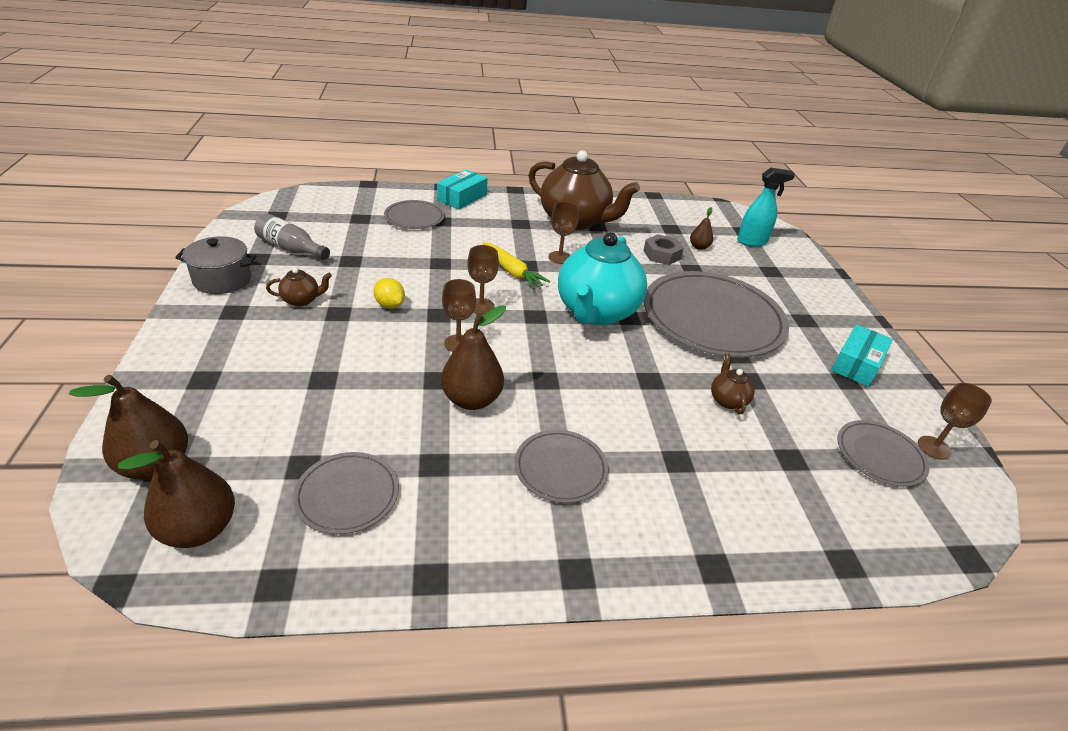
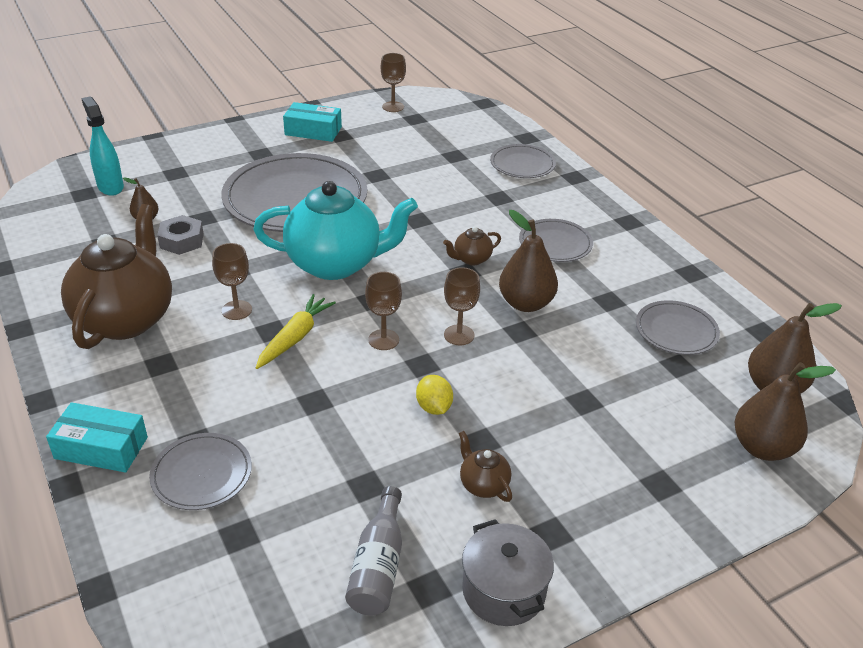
camera: 110 degrees left, 0 degrees up
yellow lemon [373,278,405,308] -> yellow lemon turned 45 degrees counterclockwise [416,375,453,415]
brown teapot [711,353,754,414] -> brown teapot moved to [443,226,501,265]
grey plate [837,420,930,487] -> grey plate moved to [490,144,556,178]

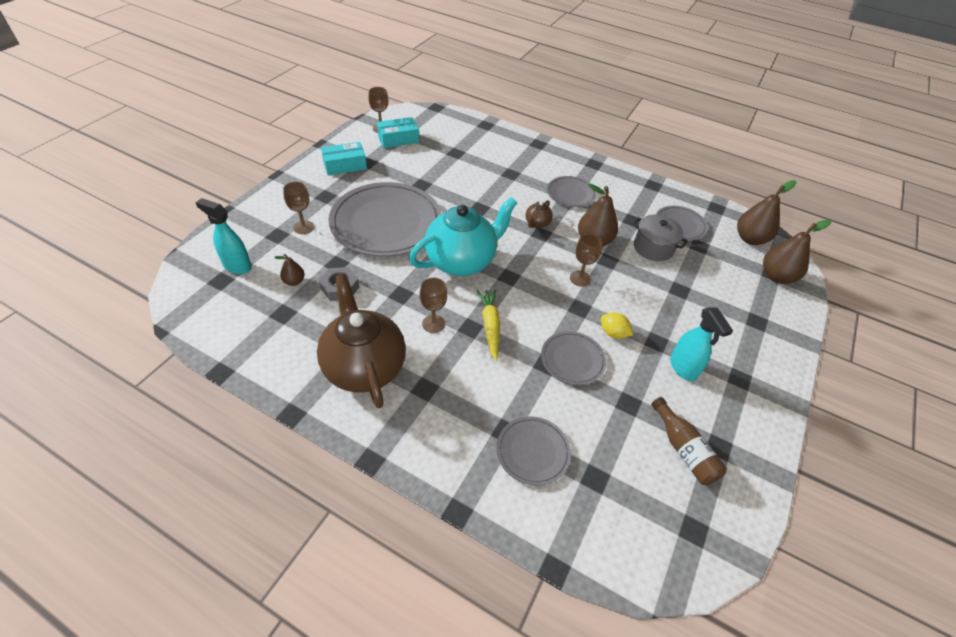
camera: 35 degrees left, 10 degrees up
turquoise box [46,402,148,472] -> turquoise box moved to [377,117,419,148]
grey bottle [345,486,402,615] -> brown bottle [651,397,727,486]
brown goblet [365,272,402,350] -> brown goblet moved to [283,182,314,234]
brown teapot [459,431,512,502] -> turquoise spray bottle [670,307,733,381]
grey pot [462,519,554,626] -> grey pot moved to [632,215,688,261]
grey plate [490,144,556,178] -> grey plate moved to [541,331,606,385]

